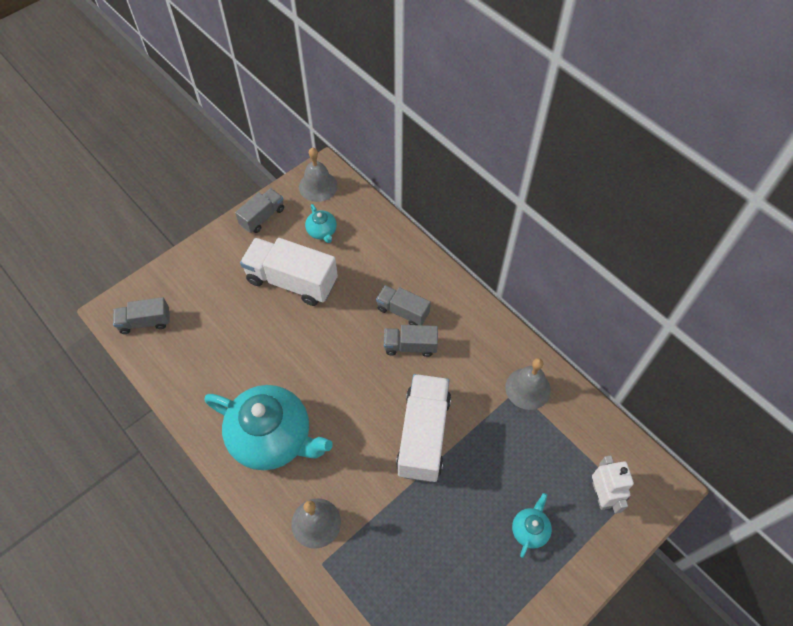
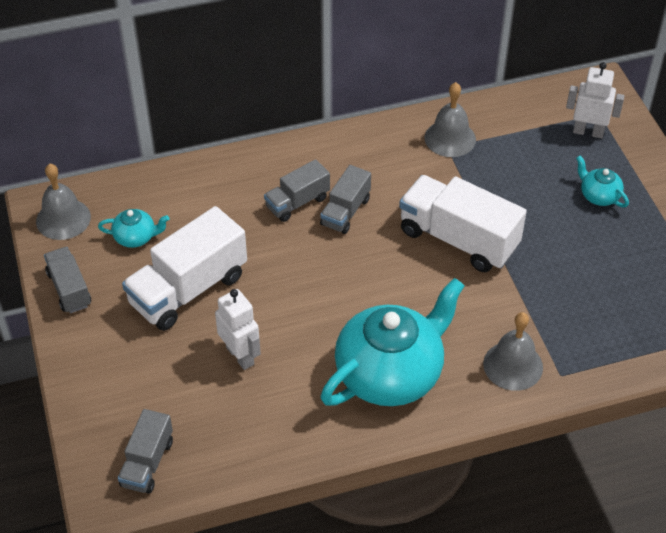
camera: 65 degrees left, 10 degrees down
none -> white robot [215,289,261,370]

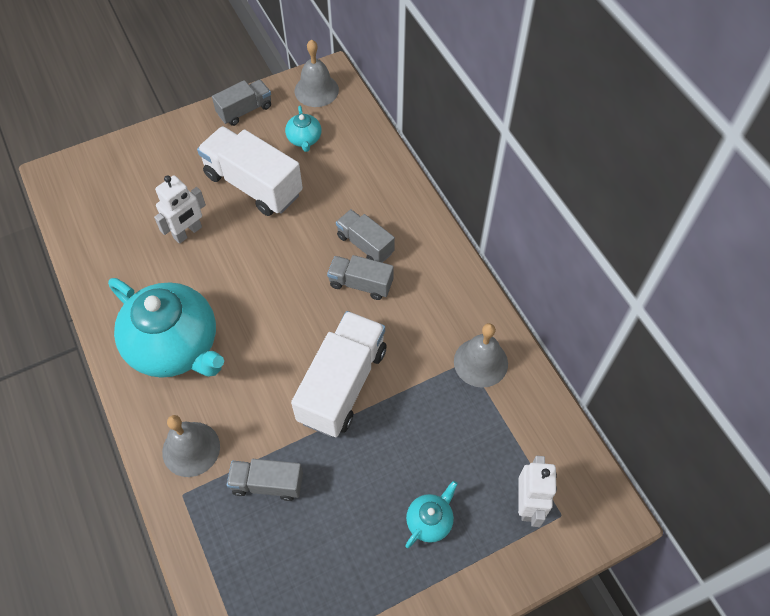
camera: 80 degrees right, 10 degrees up
grey truck [118,409,173,494] -> grey truck moved to [227,459,303,501]

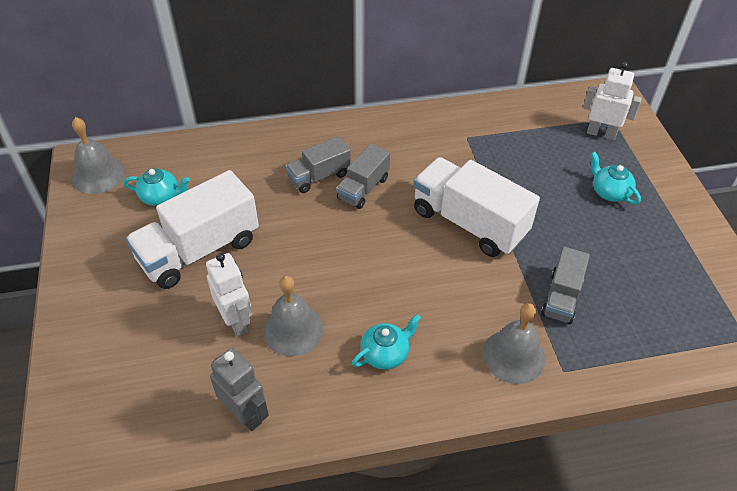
camera: 75 degrees left, 10 degrees down
turquoise teapot [108,278,224,378] -> turquoise teapot [352,314,421,370], size x0.43
grey truck [212,80,271,126] -> none
grey bell [454,323,508,388] -> grey bell moved to [263,276,323,356]
none -> grey robot [210,348,269,431]

